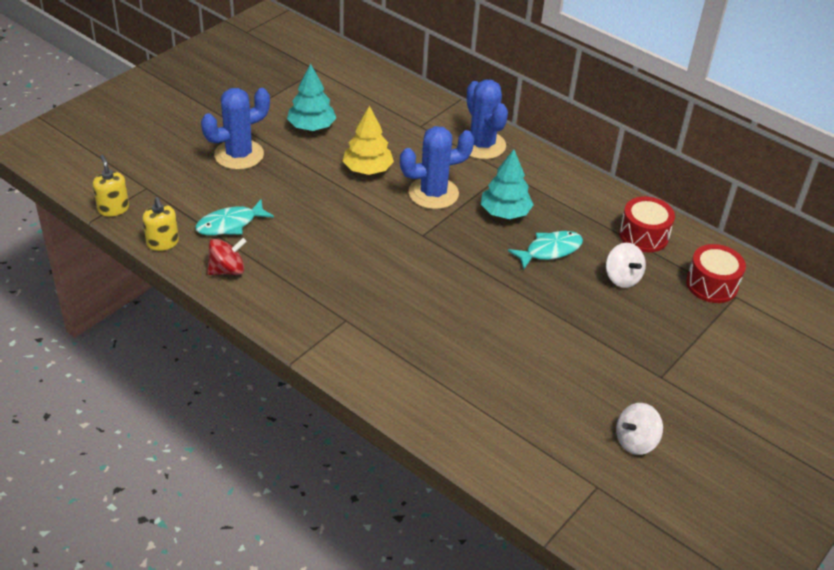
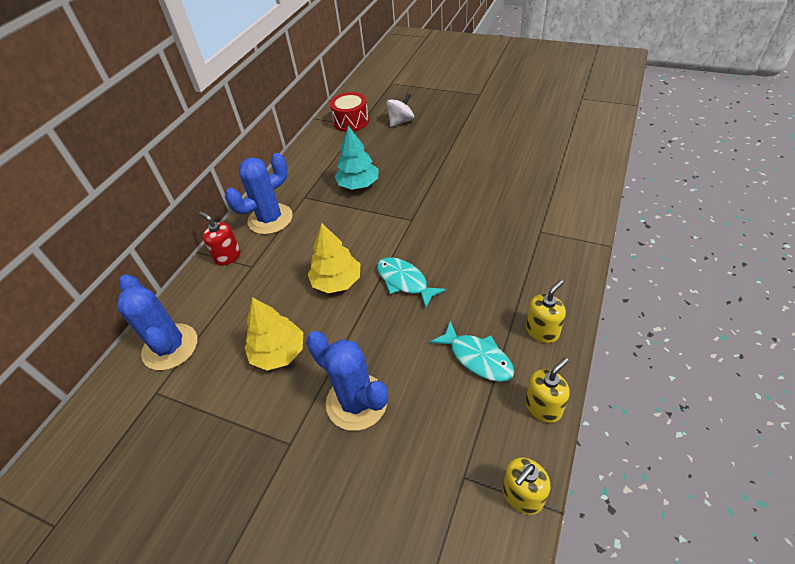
camera: 100 degrees left, 5 degrees up
red spinning top [207,238,247,275] -> yellow soap dispenser [526,280,566,343]
turquoise tree [287,64,336,131] -> yellow tree [244,297,303,371]
blue cactus [400,126,474,209] -> blue cactus moved to [117,274,197,370]
turquoise fish [508,231,583,269] -> turquoise fish moved to [377,257,446,308]
white spinning top [616,403,663,455] -> none
red drum [686,244,746,303] -> none
none -> red soap dispenser [199,212,240,266]

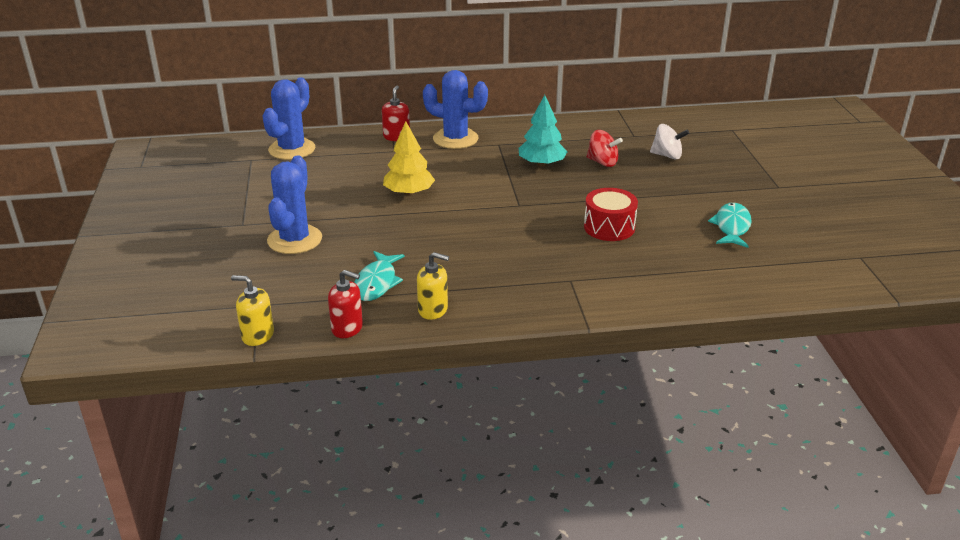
camera: 55 degrees right, 15 degrees down
yellow tree [244,297,303,371] -> none
red drum [330,92,369,132] -> red drum moved to [584,188,638,241]
turquoise fish [377,257,446,308] -> turquoise fish moved to [708,203,752,248]
yellow soap dispenser [525,358,570,423] -> red soap dispenser [328,270,363,338]
none -> red spinning top [586,130,623,167]

